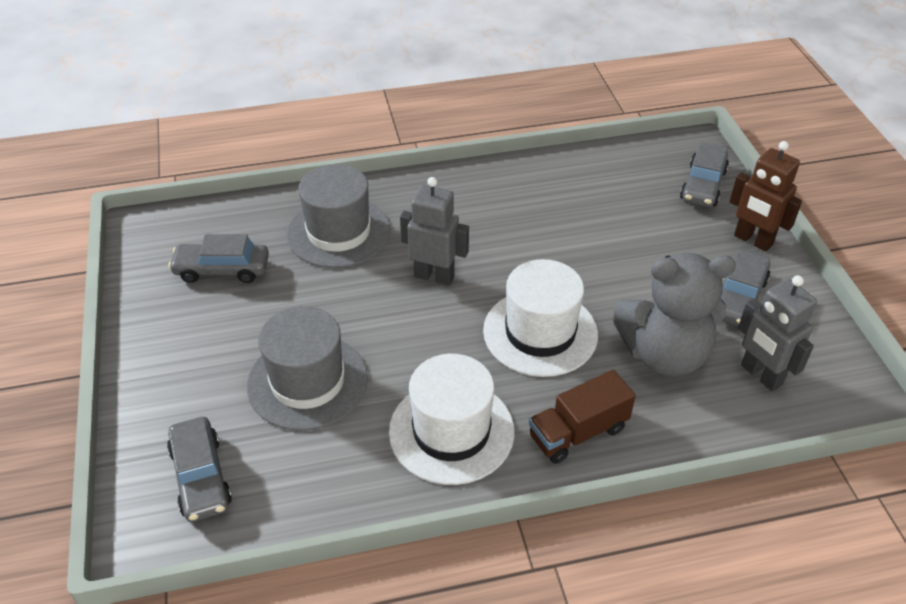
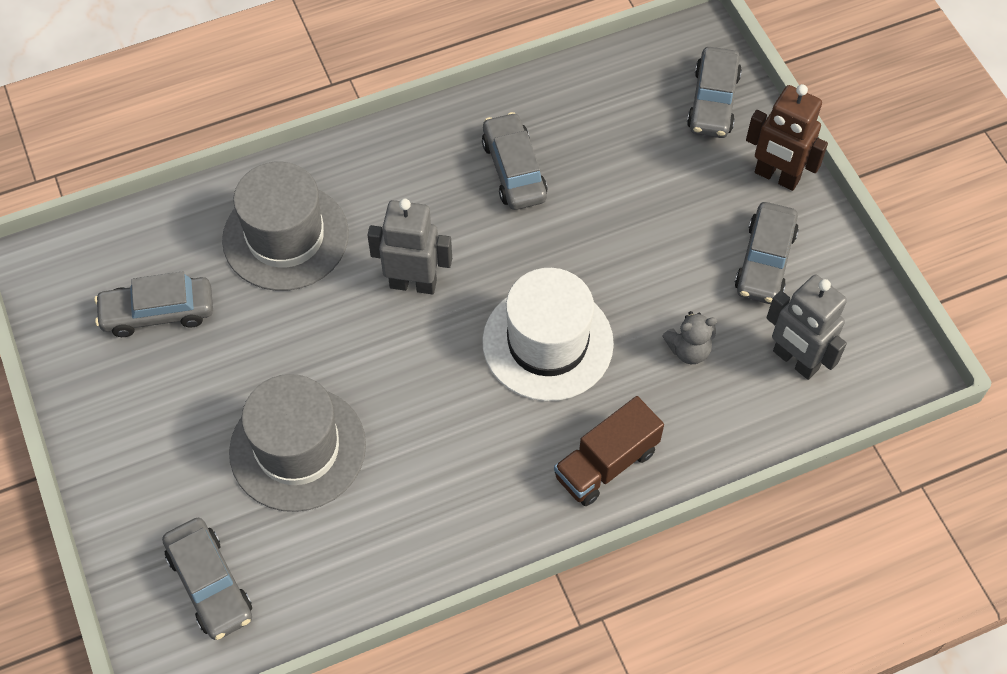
camera: 10 degrees left, 15 degrees up
white hat [389,354,515,485] -> none
grey teddy bear [613,253,736,376] -> grey teddy bear [662,311,717,364], size x0.43
none -> grey car [482,112,548,210]

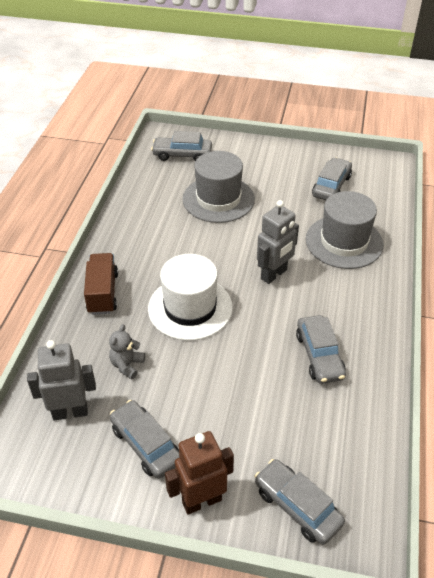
camera: 125 degrees right, 15 degrees down
grey car [482,112,548,210] -> grey car turned 60 degrees clockwise [296,315,346,384]

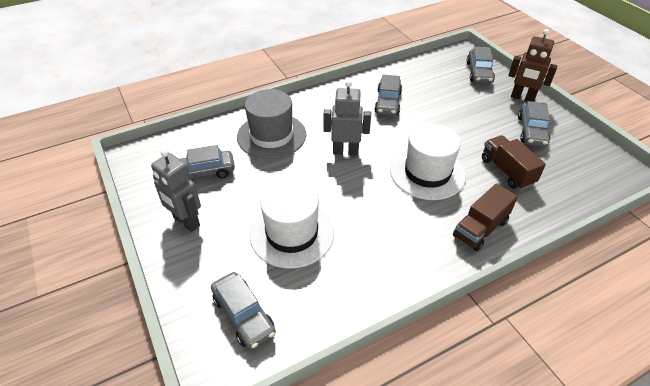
camera: 130 degrees left, 0 degrees up
grey robot [27,340,96,421] -> grey robot moved to [151,149,201,232]
grey teddy bear [109,324,145,380] -> brown truck [482,135,546,189]
grey hat [183,151,255,223] -> white hat [250,181,334,268]
grey car [296,315,346,384] -> grey car turned 150 degrees clockwise [374,75,402,116]

